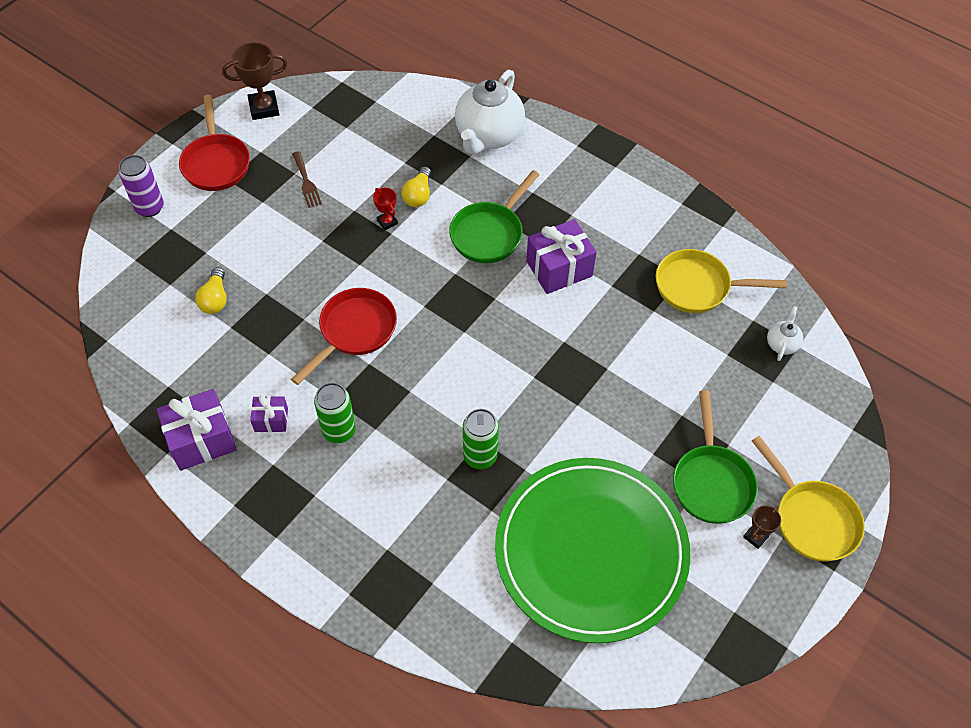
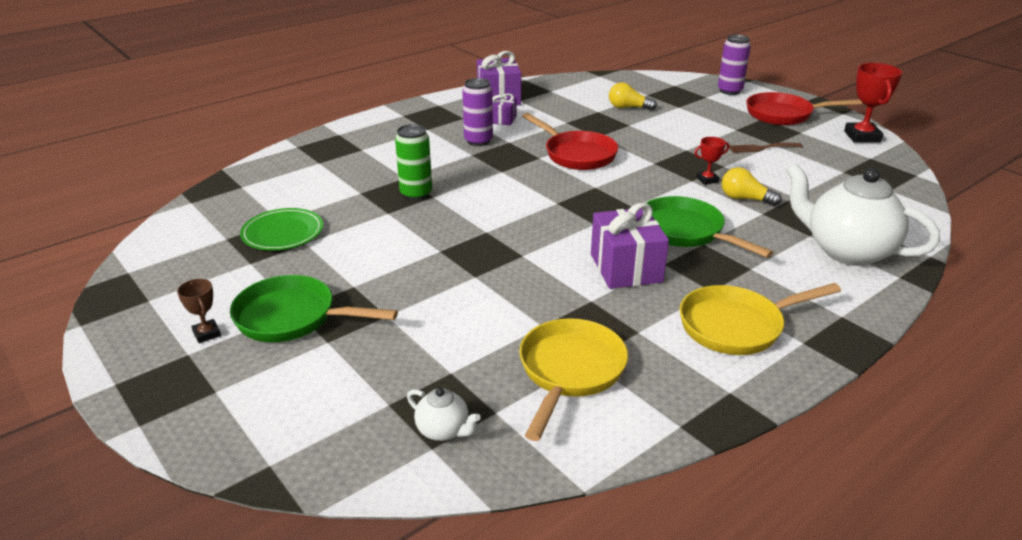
camera: 105 degrees right, 25 degrees down
brown trophy [222,42,288,120] -> red trophy [844,63,902,143]
green can [314,383,356,443] -> purple can [462,78,493,146]
green plate [495,458,691,643] -> green plate [240,208,323,250], size x0.43
yellow pan [752,436,865,562] -> yellow pan moved to [680,283,841,355]

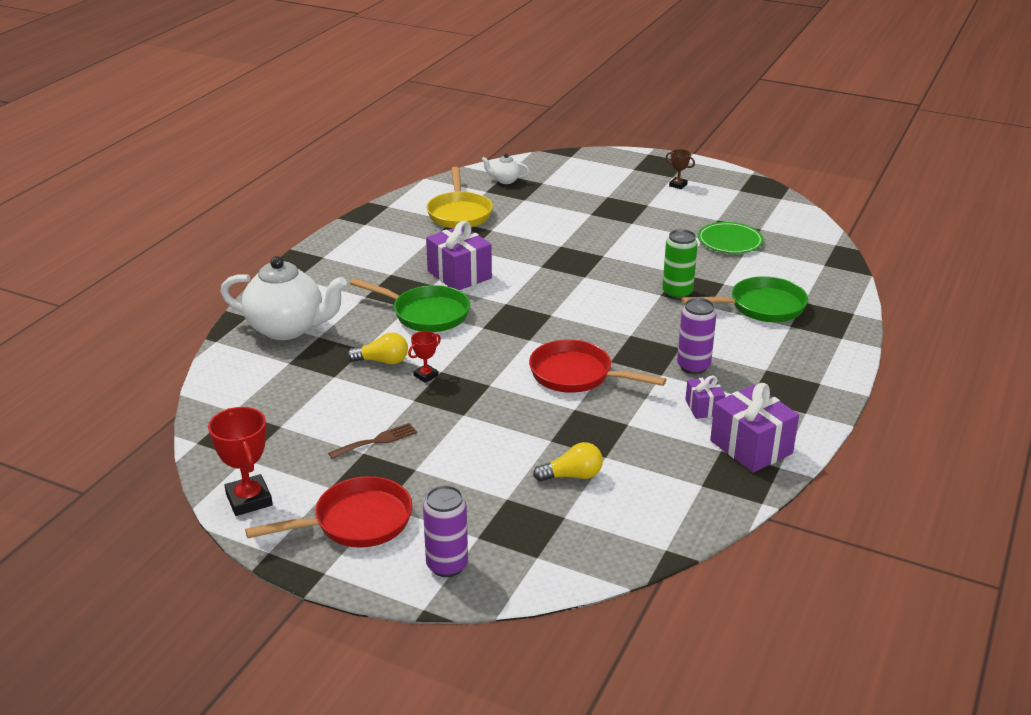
camera: 155 degrees right, 0 degrees up
green pan [230,275,398,342] -> green pan moved to [681,276,808,322]
yellow pan [680,283,841,355] -> none

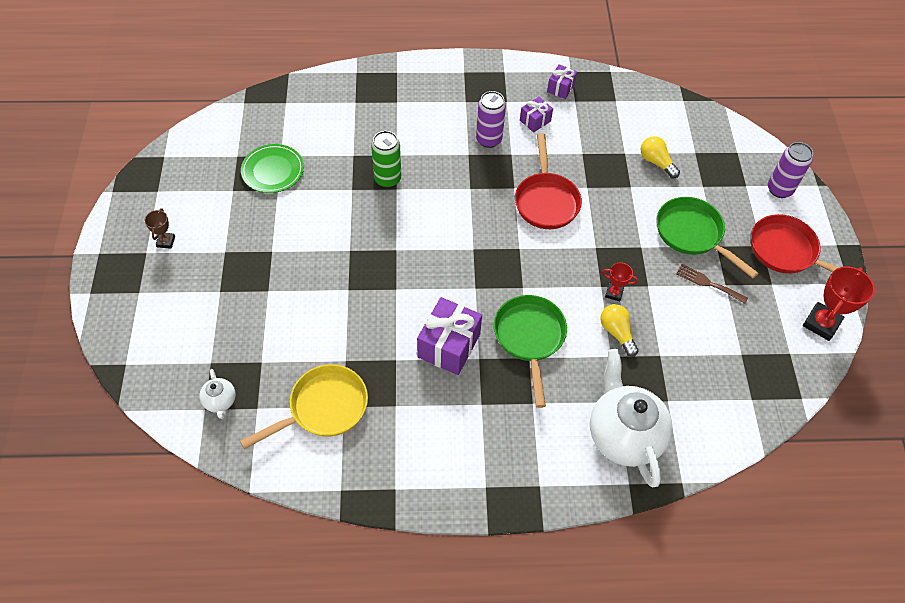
camera: 120 degrees left, 25 degrees up
green pan [681,276,808,322] -> green pan moved to [657,197,759,278]
purple gift [710,383,799,473] -> purple gift [547,64,577,99], size x0.55

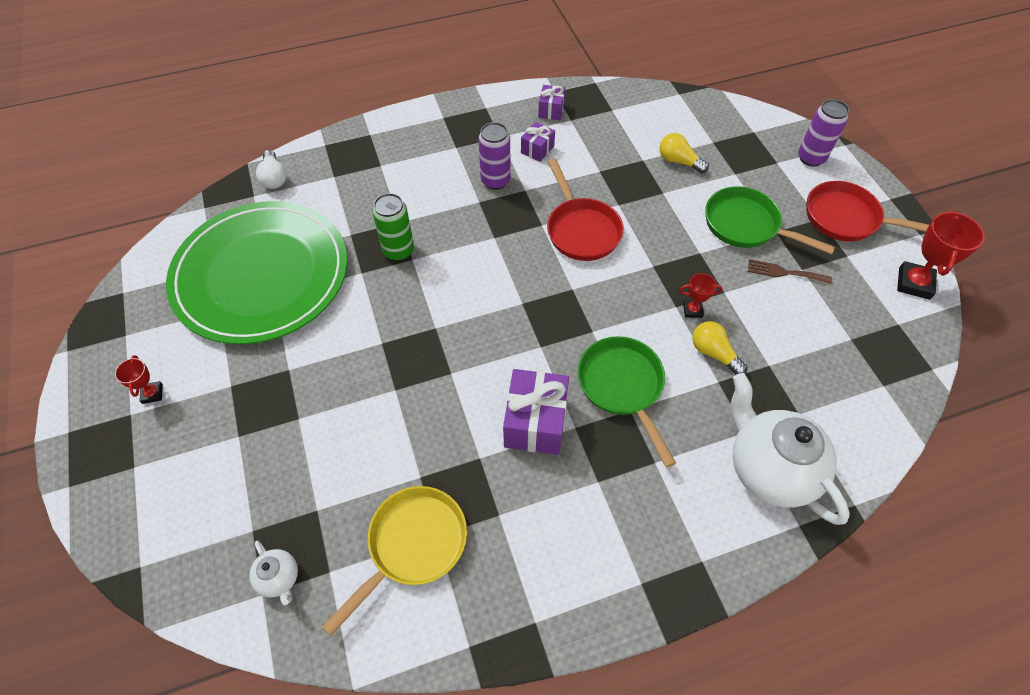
camera: 15 degrees left, 0 degrees up
brown trophy [144,208,175,249] -> red trophy [115,355,163,404]
green plate [241,144,304,193] -> green plate [166,201,347,344], size x2.35
none -> white light bulb [256,150,286,189]

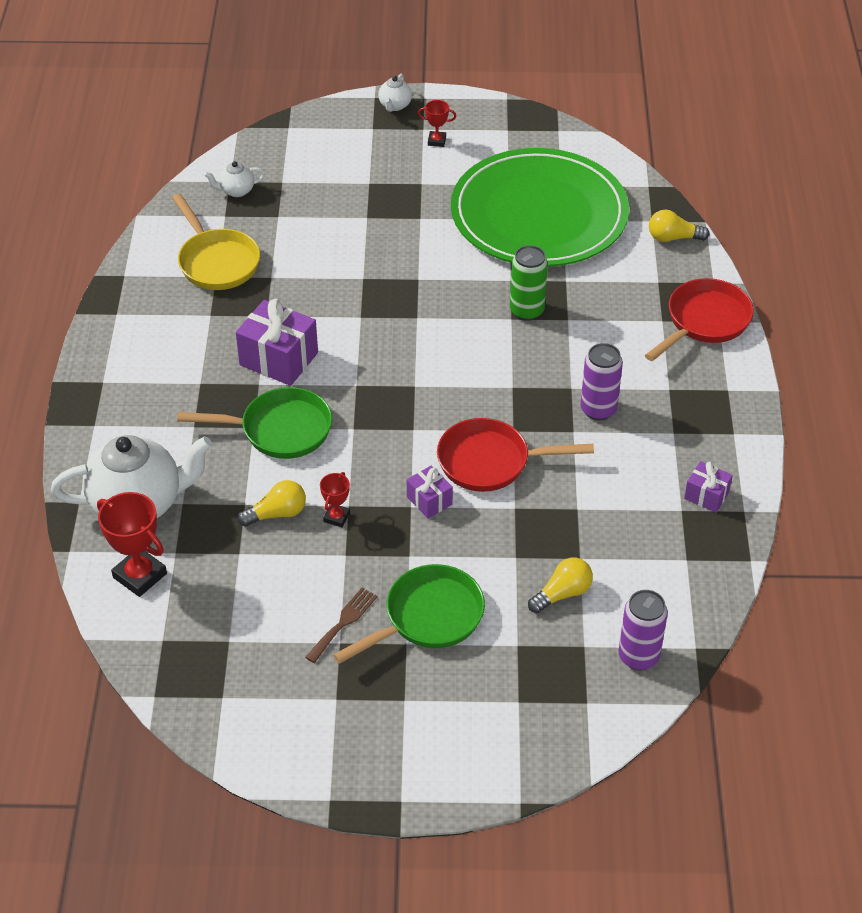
camera: 110 degrees right, 10 degrees down
white light bulb [256,150,286,189] -> yellow light bulb [649,210,710,242]
purple gift [521,122,555,162] -> purple gift moved to [407,465,453,519]
purple can [798,99,849,167] -> purple can moved to [619,590,668,670]
red pan [806,181,929,242] -> red pan moved to [645,278,754,361]
red trophy [897,210,985,300] -> red trophy moved to [97,492,167,597]
none -> white teapot [378,74,412,112]

